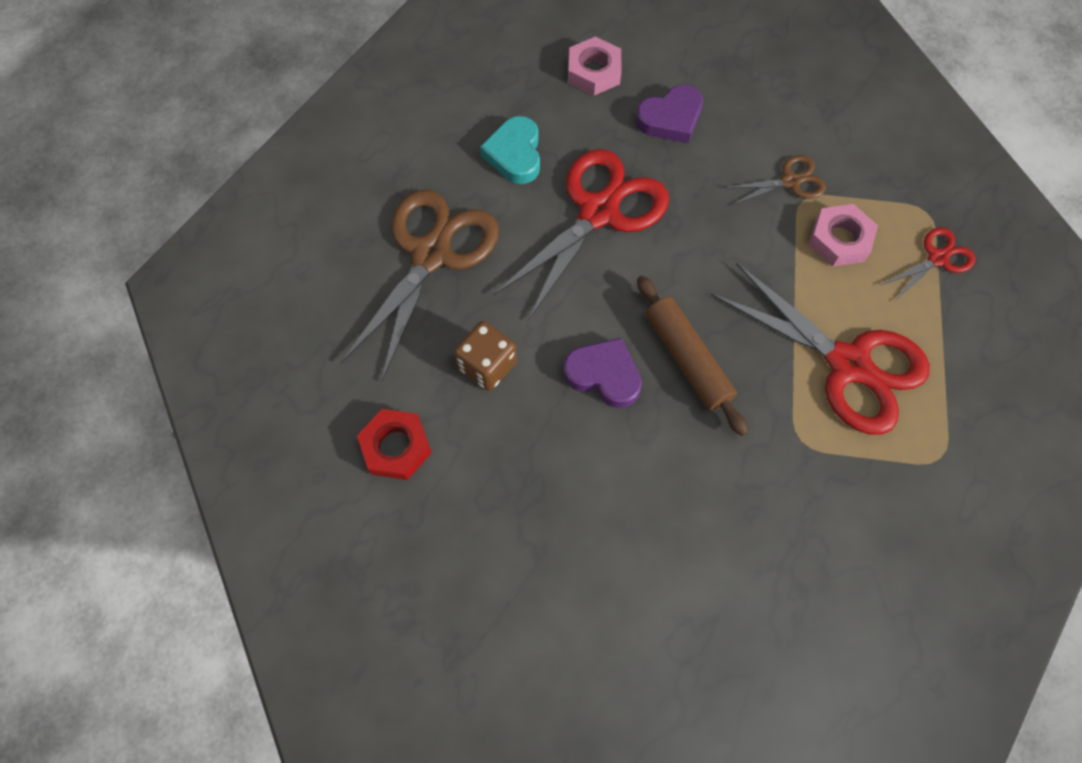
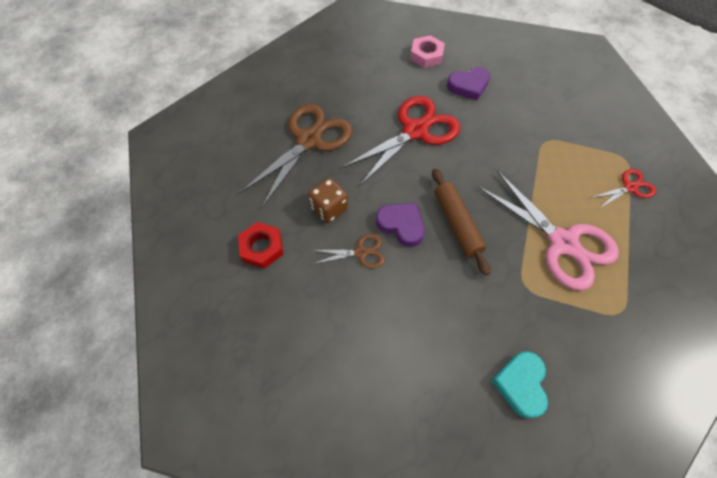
camera: 10 degrees right, 5 degrees down
turquoise heart [480,116,540,184] -> turquoise heart moved to [491,351,548,418]
red scissors [711,262,930,435] -> pink scissors [478,171,619,290]
brown scissors [725,155,826,205] -> brown scissors moved to [311,234,385,269]
pink nut [808,204,878,267] -> none

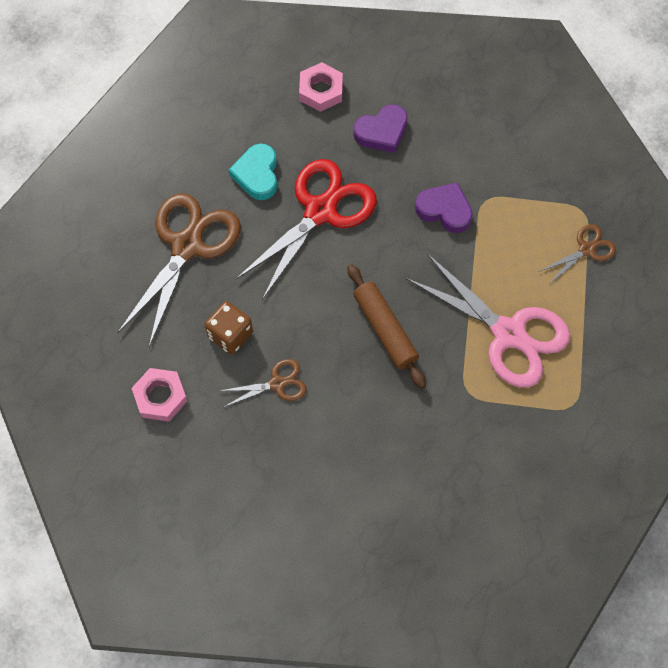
camera: 10 degrees left, 5 degrees up
red nut [238,222,283,269] -> pink nut [131,368,187,422]
purple heart [376,203,425,247] -> purple heart moved to [415,182,473,233]
turquoise heart [491,351,548,418] -> turquoise heart moved to [229,144,277,200]
red scissors [591,169,656,209] -> brown scissors [540,224,616,283]

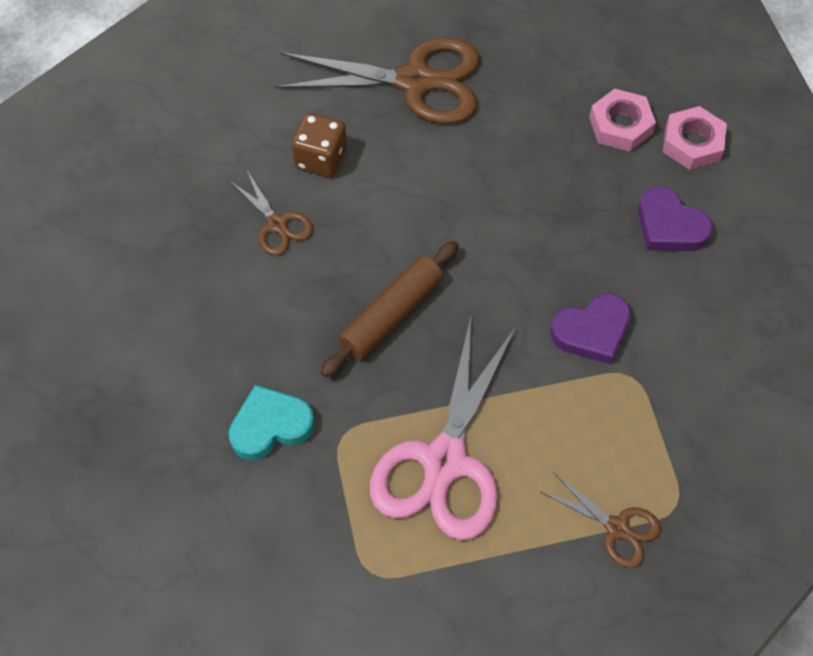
camera: 70 degrees right, 5 degrees down
pink nut [131,368,187,422] -> pink nut moved to [589,89,656,152]
turquoise heart [229,144,277,200] -> turquoise heart moved to [228,385,315,460]
red scissors [236,159,377,300] -> none
purple heart [415,182,473,233] -> purple heart turned 60 degrees clockwise [550,293,631,364]

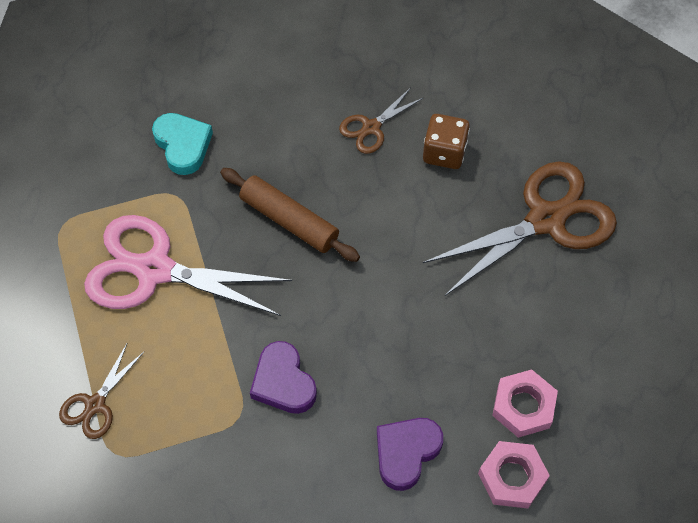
camera: 85 degrees right, 0 degrees up
brown scissors [275,37,480,124] -> brown scissors turned 120 degrees counterclockwise [423,162,617,296]

